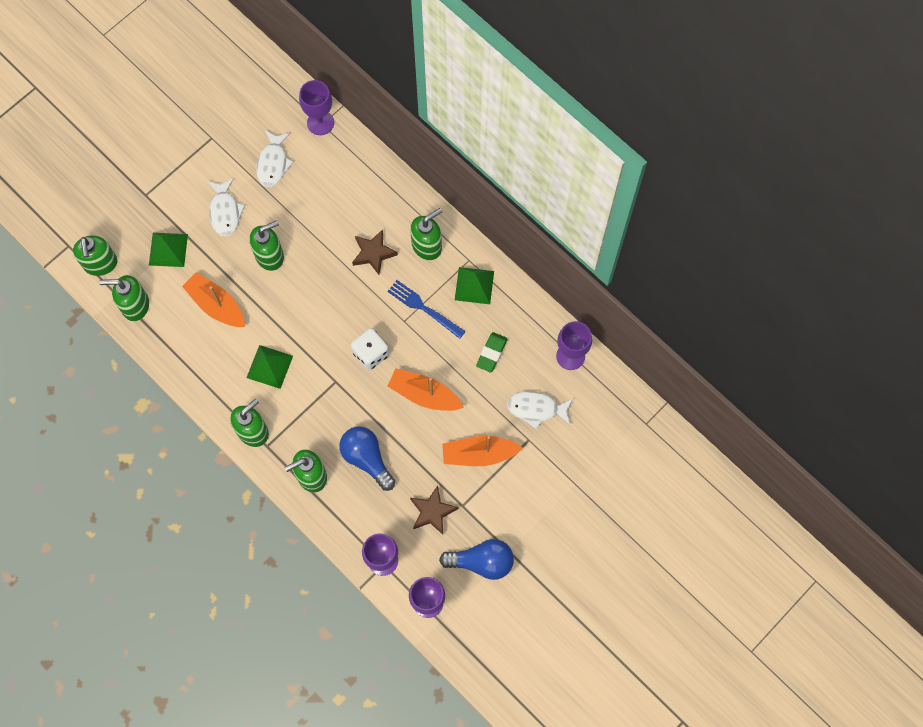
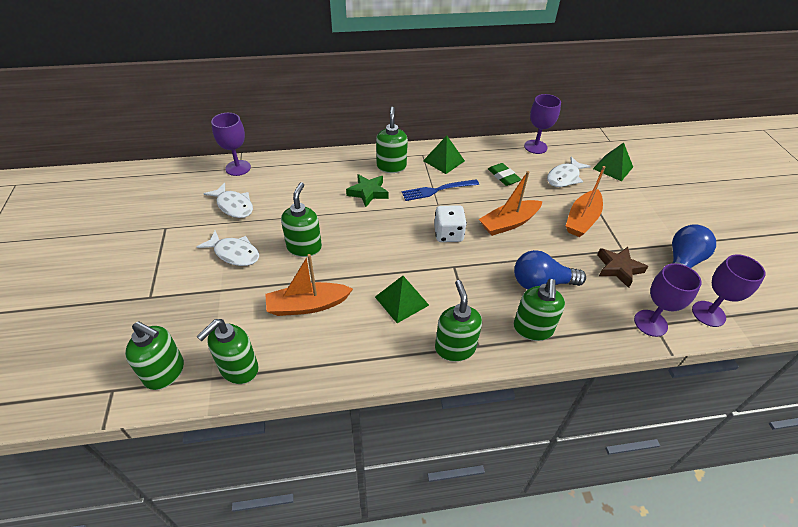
camera: 55 degrees left, 25 degrees down
green pyramid [149,233,188,267] -> green pyramid moved to [593,143,633,181]
brown star [352,229,398,275] -> green star [346,174,389,207]

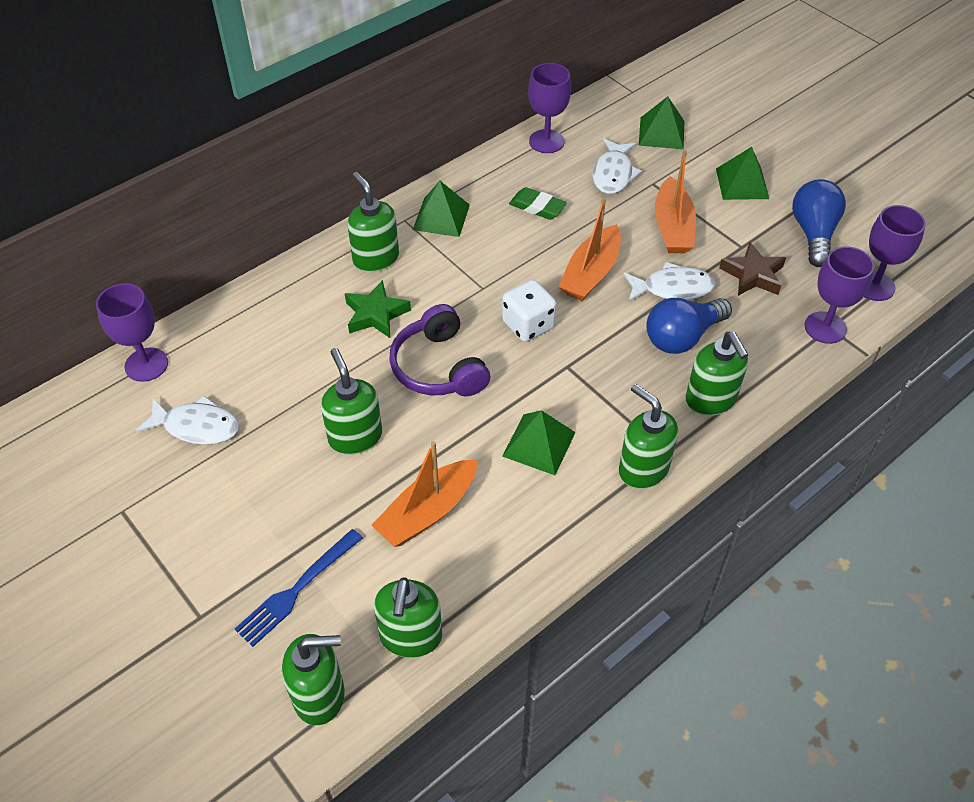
camera: 30 degrees left, 5 degrees up
white fish [197,231,259,266] -> white fish moved to [623,262,715,302]
blue fork [402,179,479,201] -> blue fork moved to [235,529,363,647]
none -> purple headphones [389,304,490,396]
none -> green pyramid [716,147,769,200]

